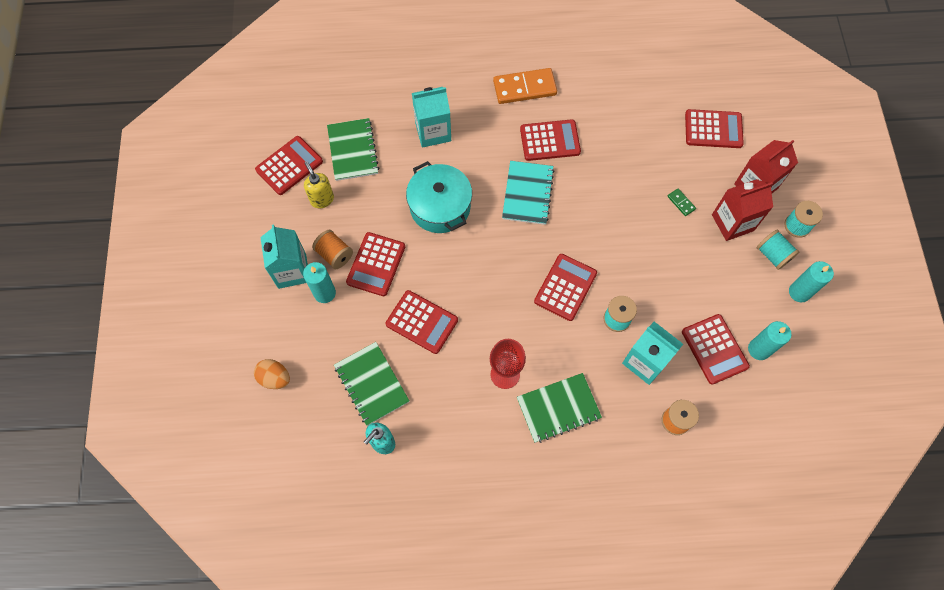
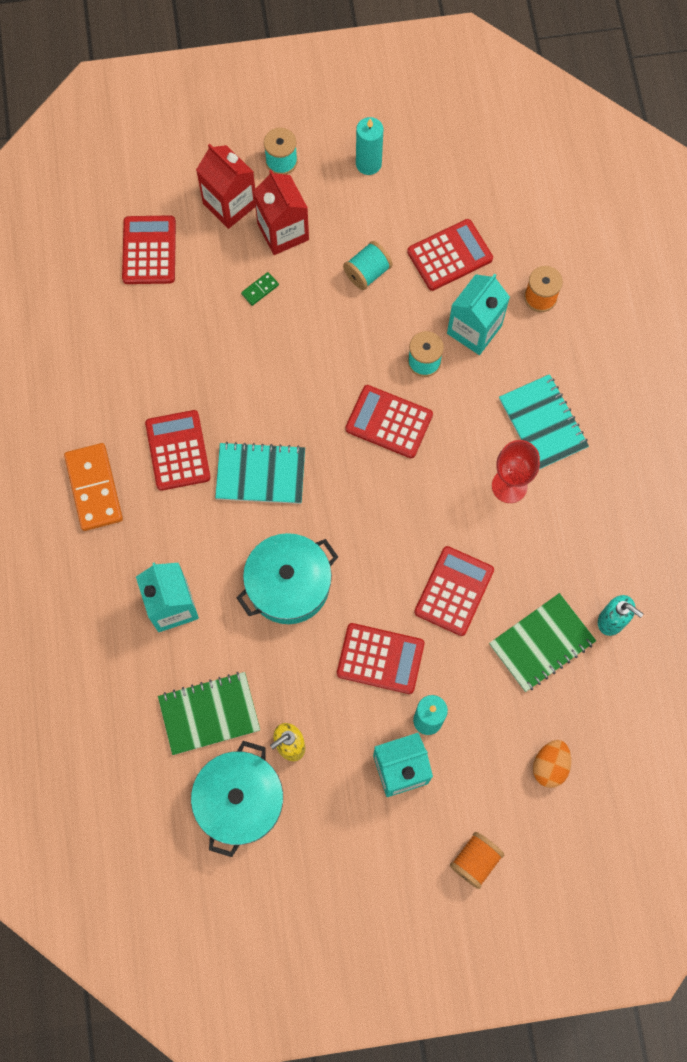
camera: 95 degrees left, 5 degrees up
red calculator [255,136,323,195] -> turquoise pot [191,741,283,857]
orange spool [312,230,353,269] -> orange spool moved to [450,832,505,889]
green notebook [517,373,602,443] -> turquoise notebook [499,374,589,470]
turquoise candle [748,321,792,360] -> none
turquoise spool [756,229,799,270] -> turquoise spool moved to [343,241,393,290]

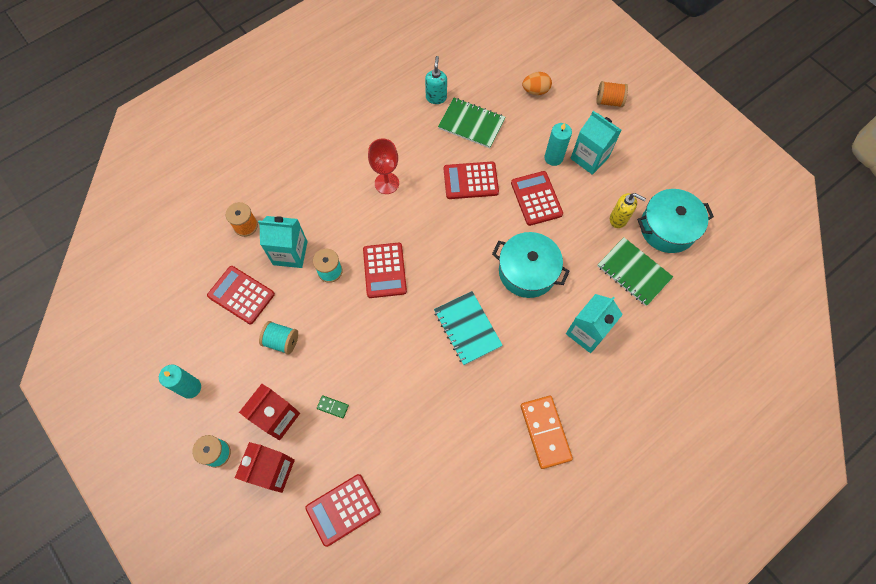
camera: 120 degrees left, 5 degrees down
orange domino [64,443,123,531] -> orange domino turned 60 degrees counterclockwise [520,396,573,469]
red calculator [145,410,211,491] -> none
turquoise notebook [499,374,589,470] -> none

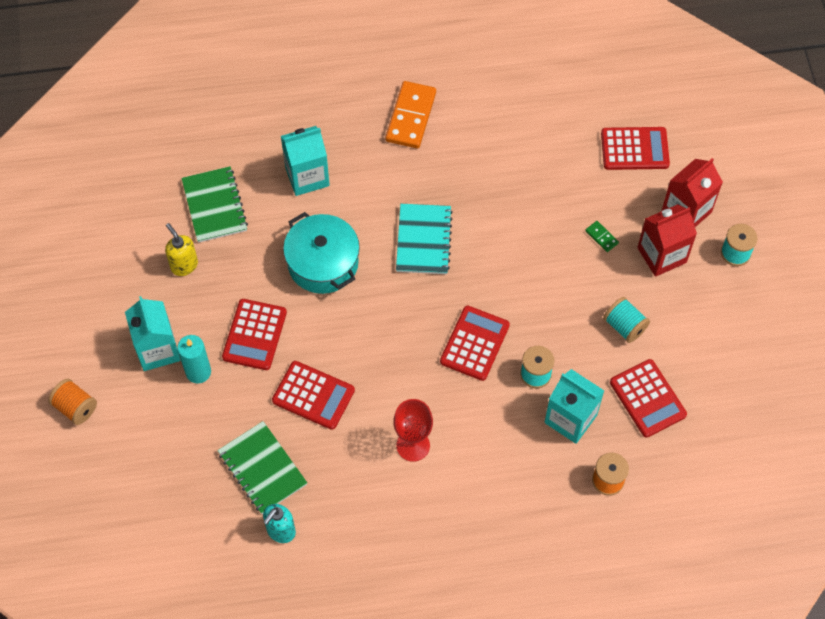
camera: 150 degrees left, 5 degrees down
turquoise candle [159,365,201,399] -> none
orange egg [522,72,552,95] -> none
turquoise pot [637,189,714,253] -> none

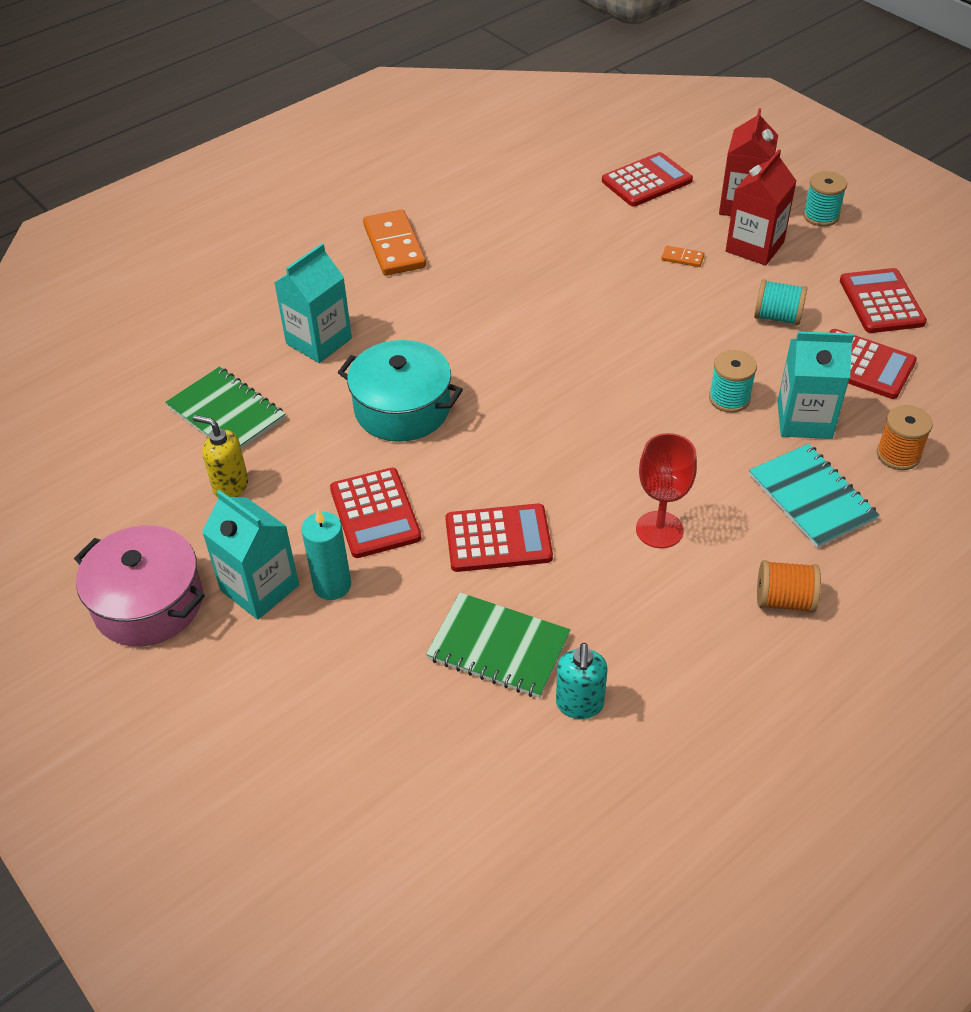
camera: 30 degrees left, 15 degrees down
orange spool [48,379,97,425] -> orange spool moved to [757,560,821,613]
turquoise notebook [396,204,453,274] -> turquoise notebook moved to [749,444,879,548]
red calculator [440,306,510,381] -> red calculator moved to [840,268,927,333]
green domino [585,221,619,252] -> orange domino [661,246,704,267]
none -> pink pot [74,525,205,647]

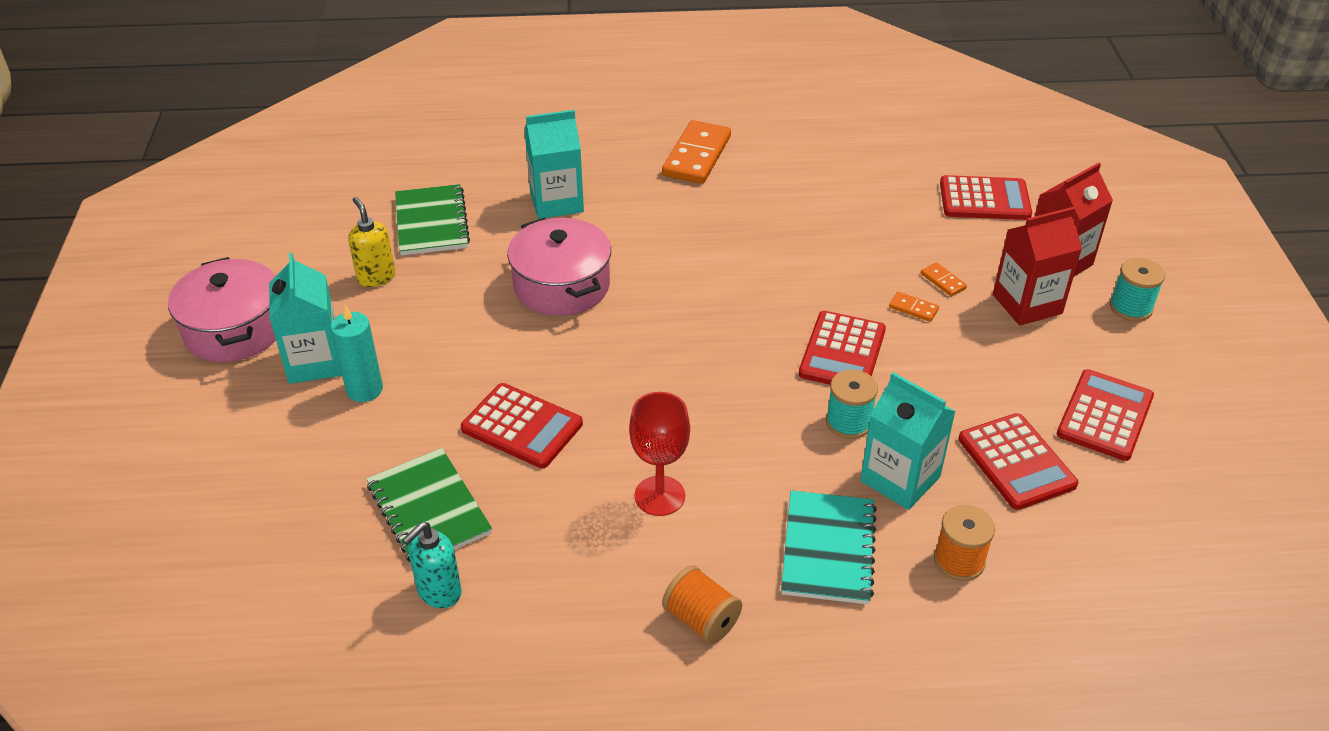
camera: 35 degrees right, 5 degrees down
red calculator [330,468,421,558] -> red calculator moved to [799,311,886,385]
turquoise pot [338,340,463,442] -> pink pot [507,217,611,316]
turquoise spool [754,279,807,326] -> none
none -> orange domino [889,292,939,322]

